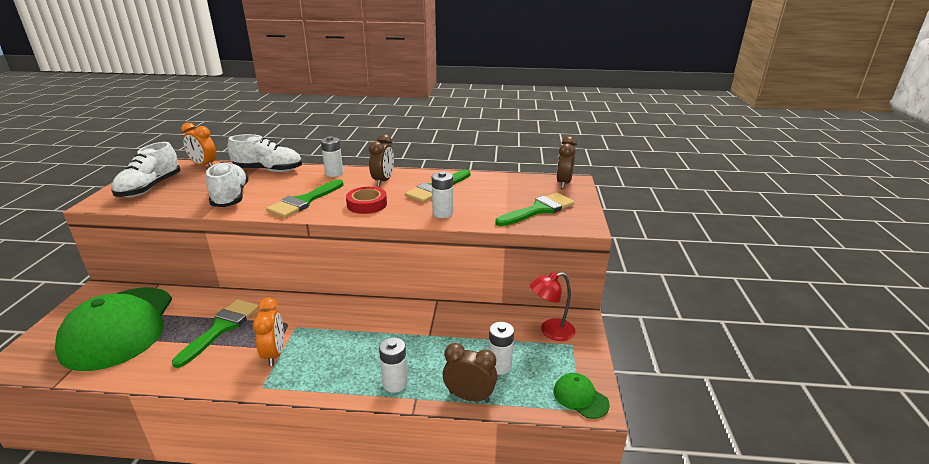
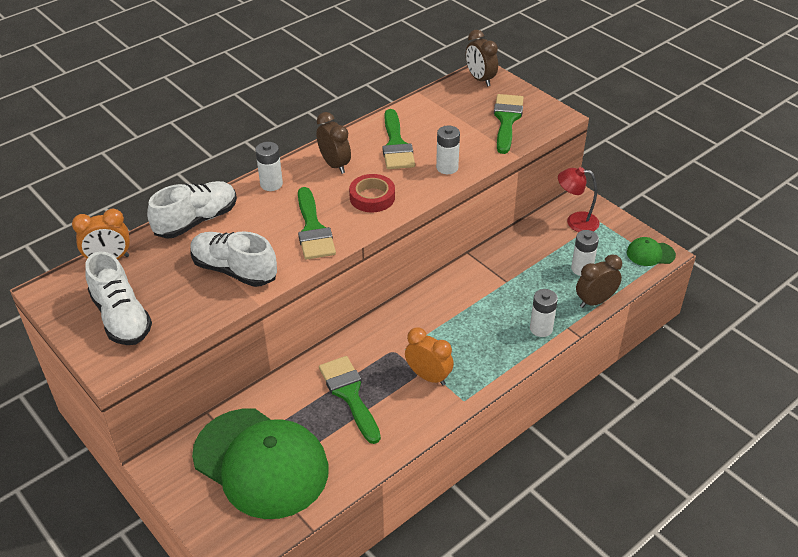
camera: 45 degrees left, 15 degrees up
red lamp [530,272,576,341] -> red lamp turned 75 degrees clockwise [558,167,600,232]

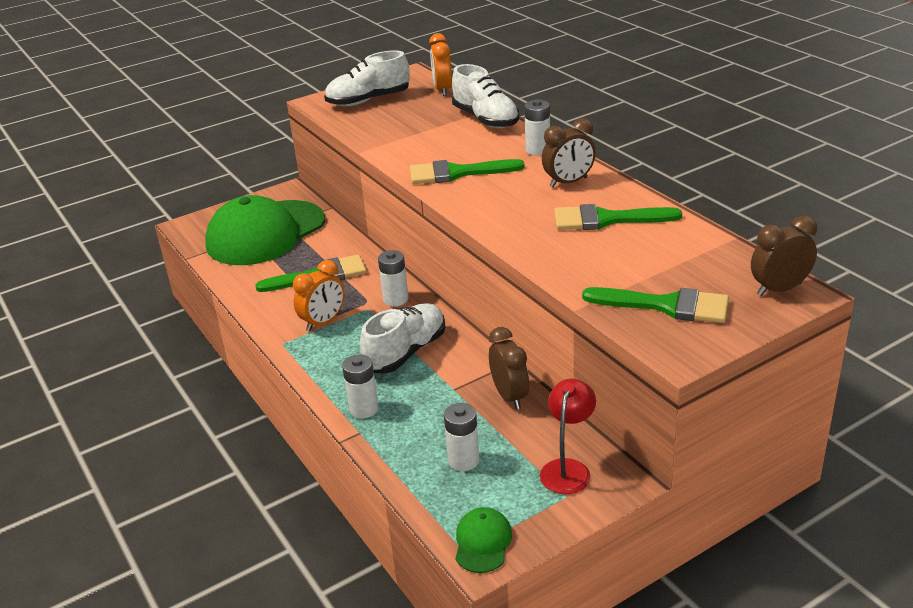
camera: 100 degrees right, 10 degrees down
white shoe [190,231,277,287] -> white shoe moved to [360,303,445,374]
red tape [349,174,395,212] -> none
white battery [436,126,460,174] -> white battery moved to [378,250,408,306]
brown clock [576,255,622,308] -> brown clock moved to [489,327,529,410]

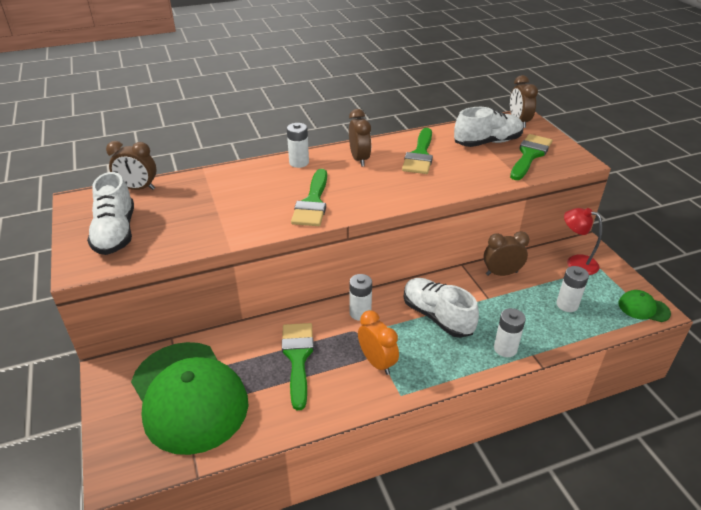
camera: 80 degrees left, 5 degrees up
orange clock [429,33,452,96] -> brown clock [106,141,157,190]
white shoe [452,64,520,128] -> white shoe moved to [454,107,524,147]

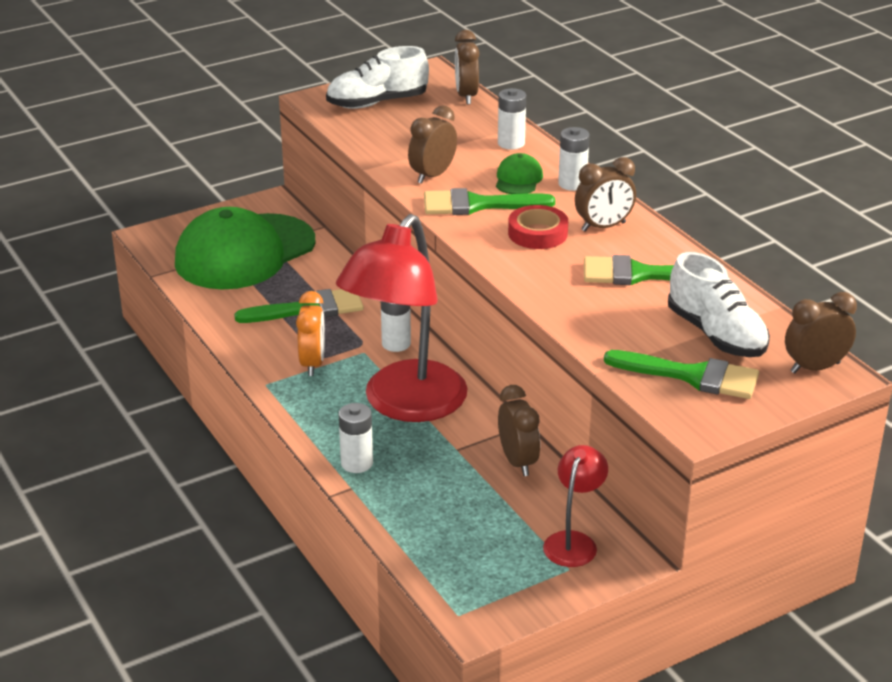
camera: 80 degrees right, 5 degrees down
orange clock [358,310,399,375] -> orange clock turned 45 degrees counterclockwise [296,291,325,376]
white shoe [404,278,479,338] -> red lamp [336,214,467,422]
white battery [556,266,589,312] -> white battery moved to [498,88,526,150]
green cap [618,290,671,322] -> green cap moved to [496,153,543,194]
none -> brown clock [408,105,457,184]
none -> red tape [508,205,568,249]

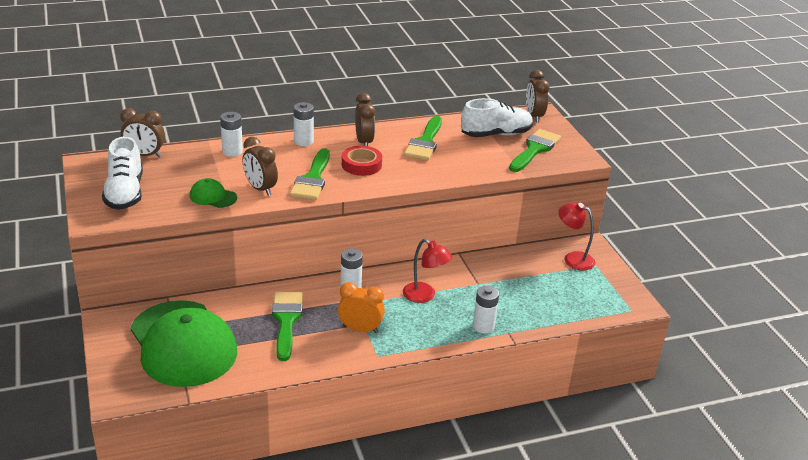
camera: 80 degrees left, 0 degrees up
red lamp [336,214,467,422] -> red lamp [403,239,452,303], size x0.47
green cap [496,153,543,194] -> green cap moved to [190,178,237,208]
brown clock [498,385,540,476] -> none

